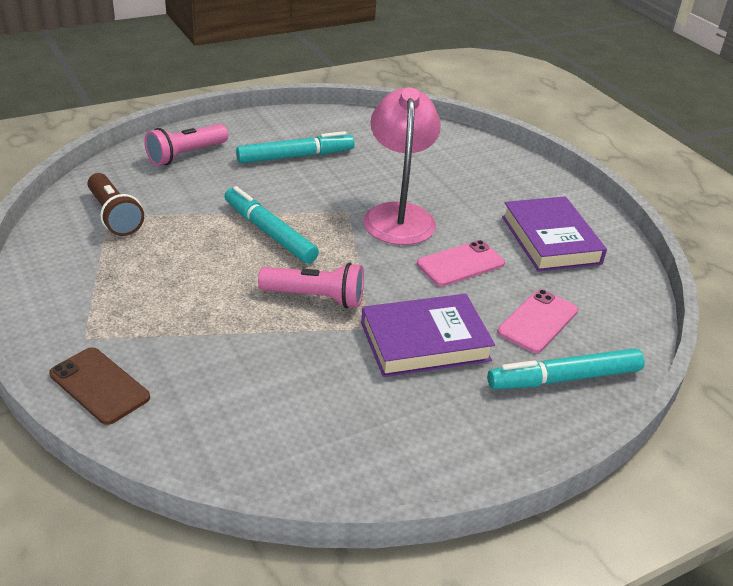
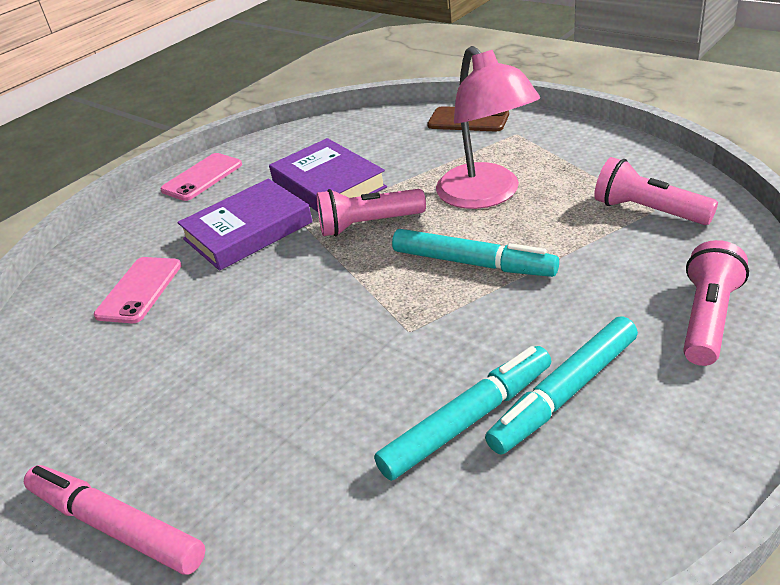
camera: 165 degrees right, 0 degrees up
brown flashlight [87,173,144,236] -> pink flashlight [594,157,718,225]
pink lamp [363,88,441,245] -> pink lamp moved to [436,46,540,209]
pink phone [417,240,505,286] -> pink phone moved to [160,153,242,201]
turquoise marker [487,348,645,390] -> turquoise marker moved to [374,346,551,481]
purple book [502,196,607,272] -> purple book moved to [269,138,387,212]
none -> pink marker [24,465,205,575]

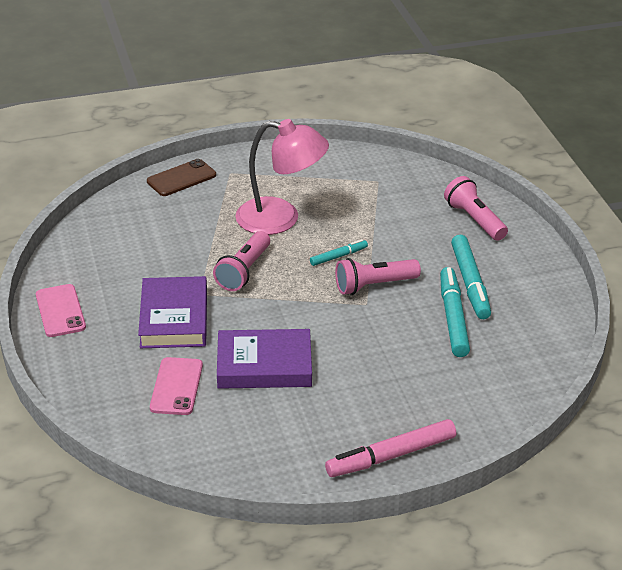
camera: 60 degrees left, 0 degrees up
pink phone [94,257,182,323] -> pink phone turned 45 degrees clockwise [150,357,203,415]
purple book [269,138,387,212] -> purple book moved to [217,329,312,389]
turquoise marker [392,229,559,277] -> turquoise marker [310,239,368,266], size x0.54
pink flashlight [594,157,718,225] -> pink flashlight moved to [335,258,421,295]

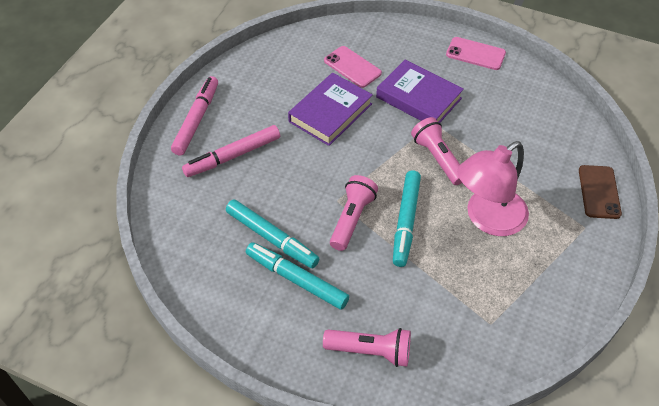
camera: 130 degrees right, 15 degrees up
turquoise marker [310,239,368,266] -> turquoise marker [393,171,421,267], size x1.85
none -> pink marker [182,125,280,177]

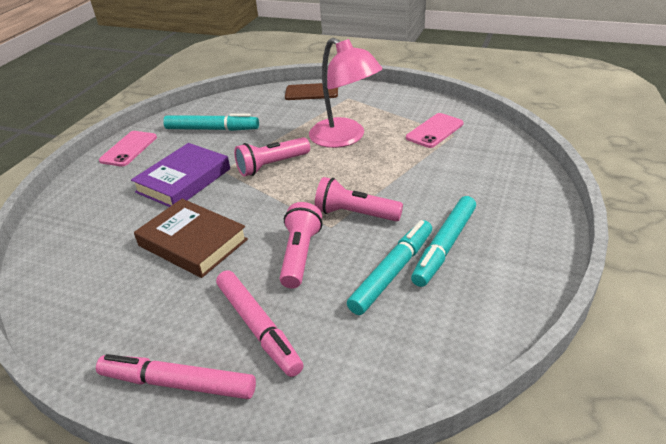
camera: 90 degrees left, 15 degrees down
purple book [288,73,373,146] -> brown book [134,199,248,278]
pink flashlight [323,328,411,367] -> pink flashlight moved to [280,202,322,289]
pink phone [324,46,382,88] -> pink phone moved to [406,113,464,148]
turquoise marker [393,171,421,267] -> turquoise marker moved to [163,113,259,131]

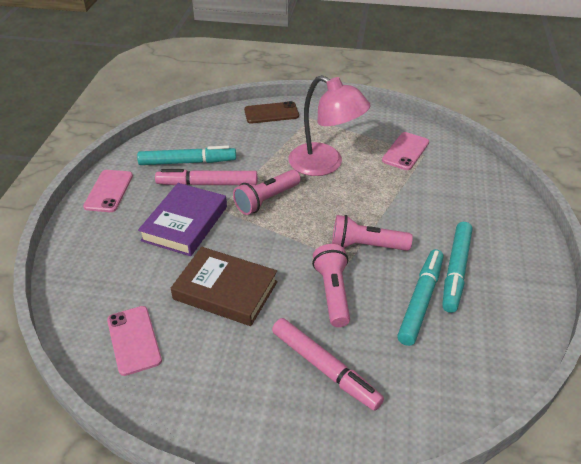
camera: 15 degrees left, 5 degrees up
pink marker [96,354,256,399] -> pink marker moved to [155,169,257,185]
none -> pink phone [107,306,162,376]

